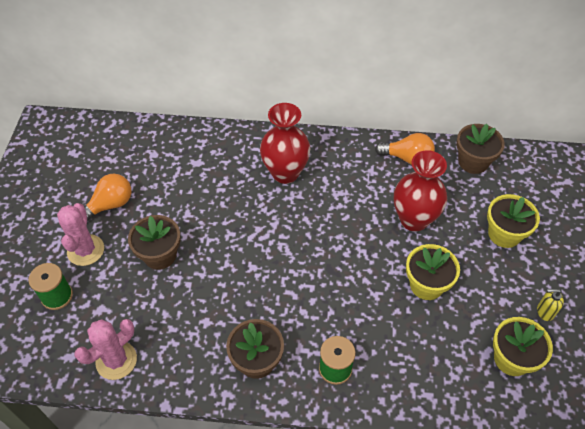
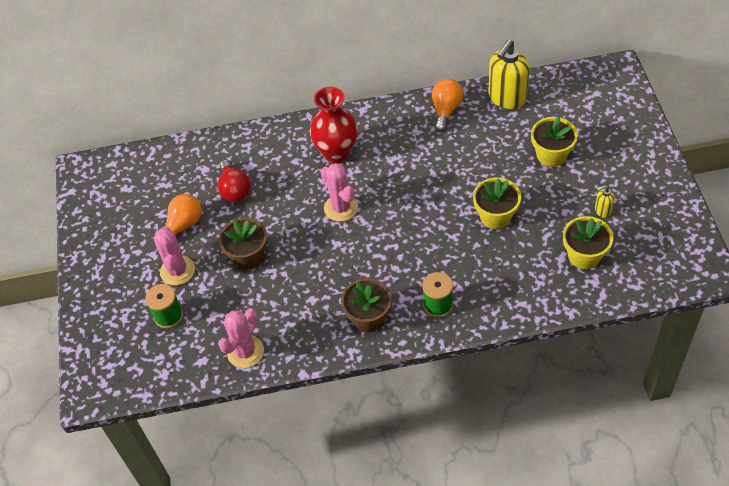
camera: 10 degrees left, 0 degrees up
orange light bulb [375,133,435,165] -> orange light bulb turned 75 degrees counterclockwise [432,78,463,132]
red vase [394,150,447,232] -> none
brown flower pot [456,124,505,174] -> yellow soap dispenser [488,40,530,109]
none -> red light bulb [218,159,251,202]
none -> pink cactus [320,163,358,222]

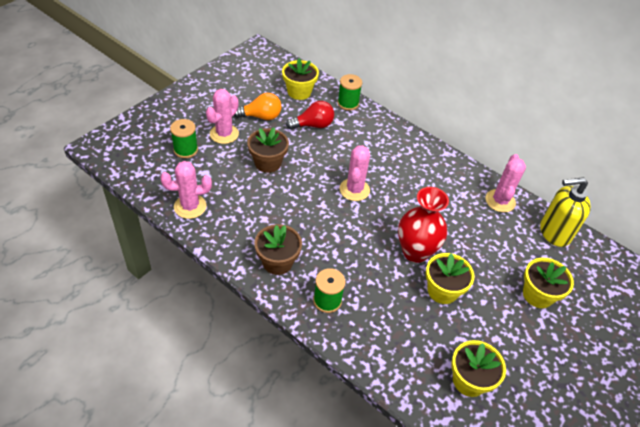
camera: 40 degrees right, 5 degrees down
red light bulb [218,159,251,202] -> red light bulb turned 135 degrees counterclockwise [286,101,334,130]
red vase [310,87,358,164] -> red vase moved to [398,187,449,263]
orange light bulb [432,78,463,132] -> pink cactus [486,154,526,213]
yellow soap dispenser [595,185,614,218] -> none
none -> yellow flower pot [282,58,319,100]
none -> green spool [337,74,362,110]

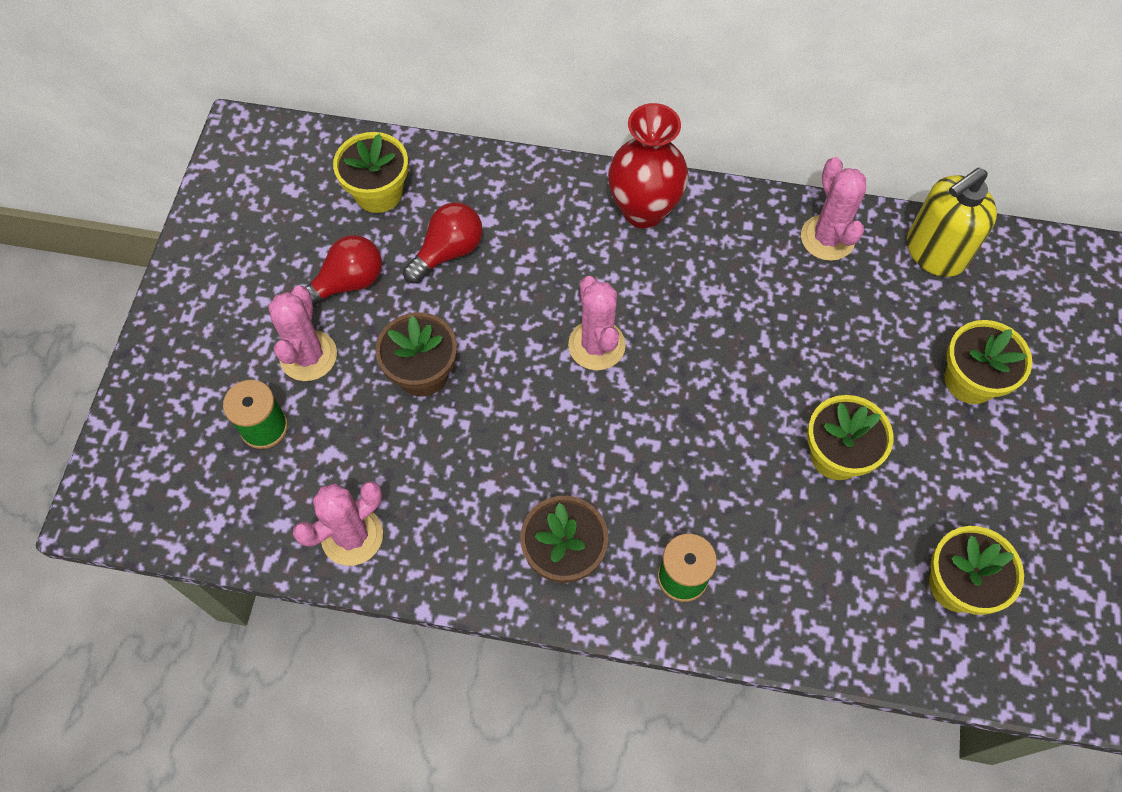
camera: 25 degrees left, 15 degrees up
orange light bulb [234,93,282,120] -> red light bulb [305,235,382,307]
green spool [337,74,362,110] -> none
red vase [398,187,449,263] -> red vase moved to [608,103,689,229]

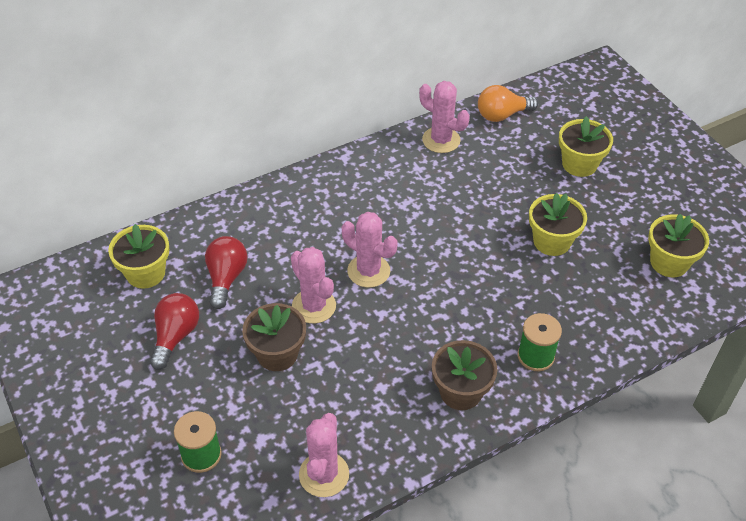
camera: 40 degrees left, 15 degrees down
pink cactus [268,286,337,381] -> pink cactus moved to [291,247,336,324]
red vase [608,103,689,229] -> none
yellow soap dispenser [907,167,997,277] -> orange light bulb [478,85,538,122]

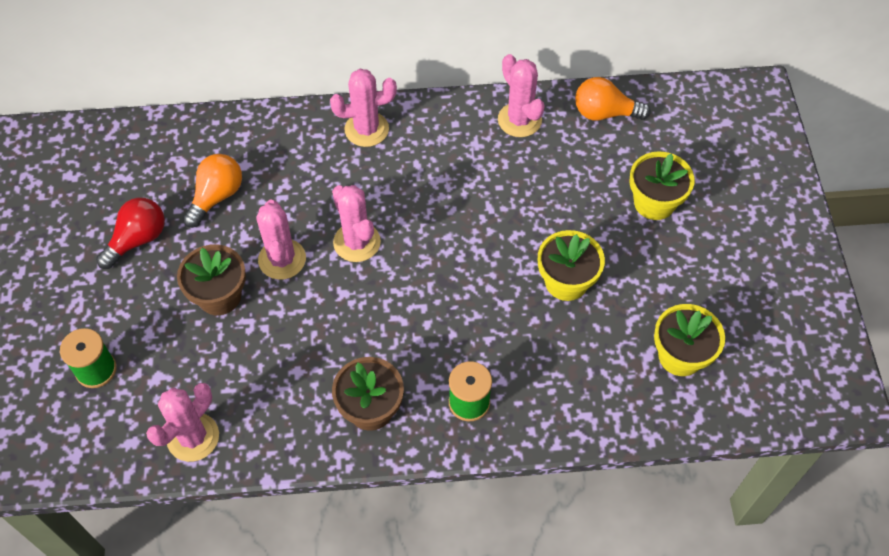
camera: 25 degrees right, 10 degrees up
yellow flower pot [108,224,169,289] -> none
red light bulb [205,236,248,309] -> orange light bulb [183,154,242,228]
none -> pink cactus [330,69,397,147]

